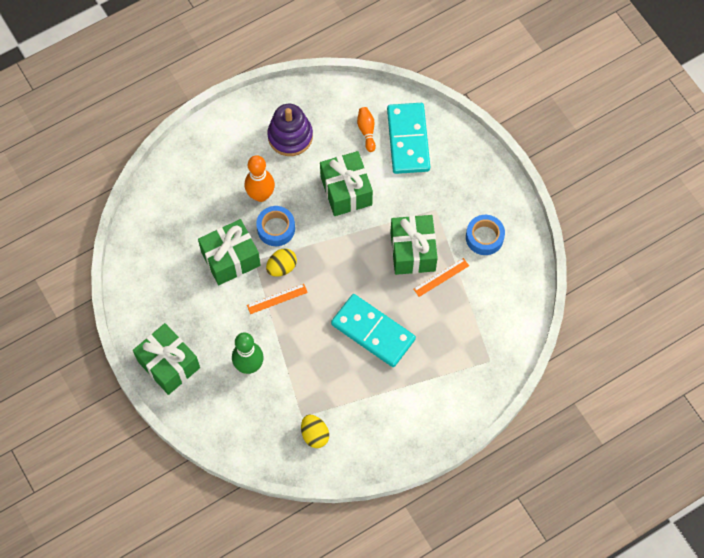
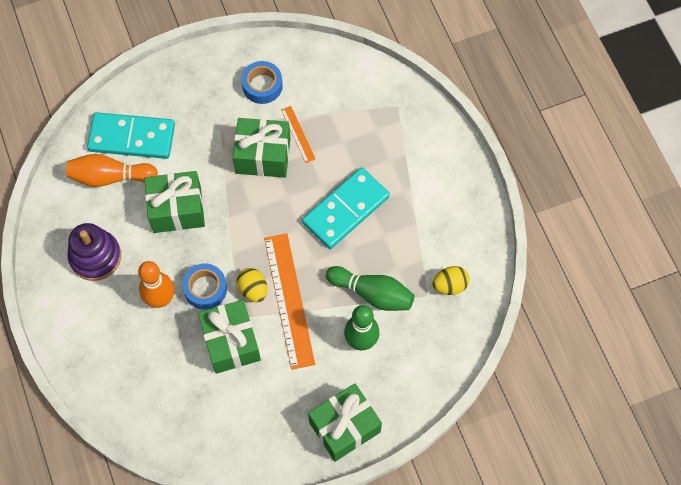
camera: 80 degrees left, 0 degrees up
orange ruler [247,284,308,314] -> orange ruler [264,233,315,370], size x2.07
orange bowling pin [357,107,376,152] -> orange bowling pin [66,154,158,187], size x1.71
none -> green bowling pin [326,266,415,311]

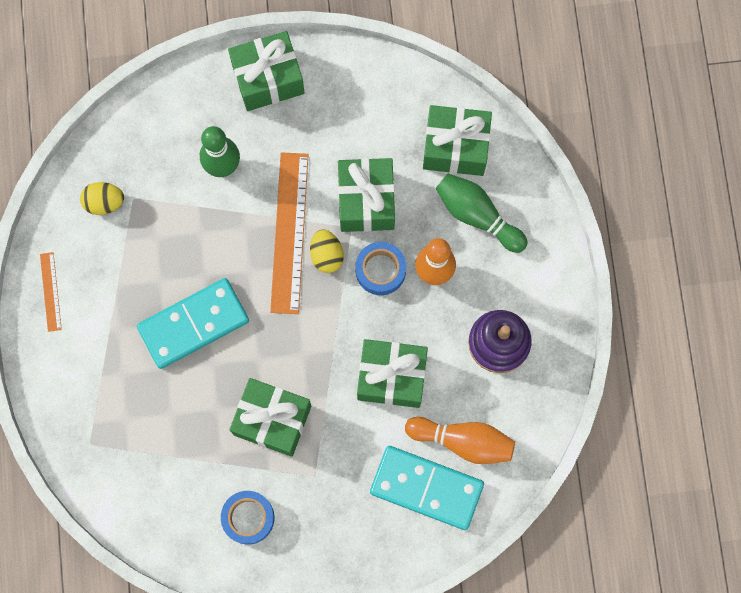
camera: 165 degrees left, 10 degrees up
orange ruler [281,106,316,163] -> orange ruler moved to [40,252,62,332]
green bowling pin [326,266,415,311] -> green bowling pin moved to [435,173,528,253]
none -> green gift [423,105,492,176]

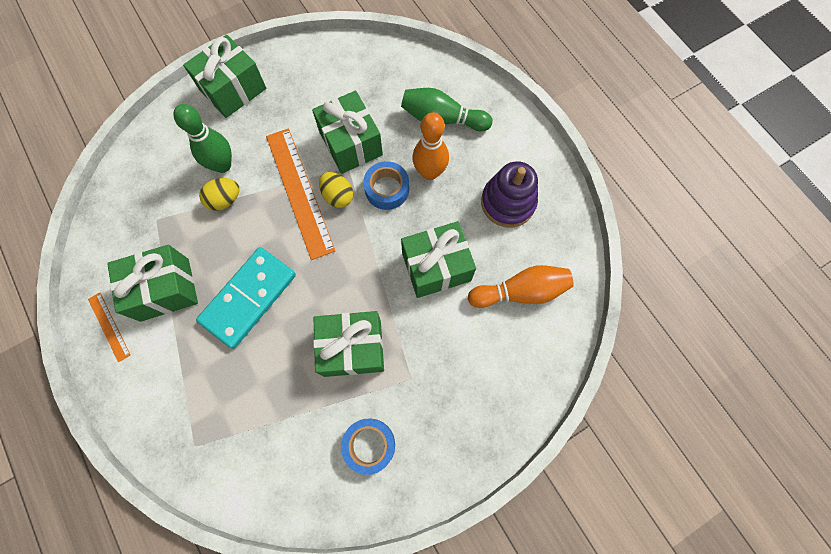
camera: 25 degrees left, 5 degrees down
yellow egg [80,182,124,215] -> yellow egg moved to [199,178,239,211]
turquoise domino [370,446,484,530] -> none
green gift [423,105,492,176] -> green gift moved to [107,245,198,322]

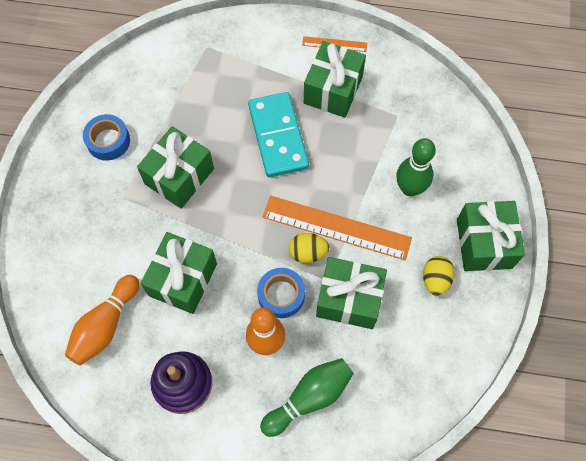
camera: 130 degrees right, 5 degrees down
yellow egg [199,178,239,211] -> yellow egg moved to [423,256,455,296]

